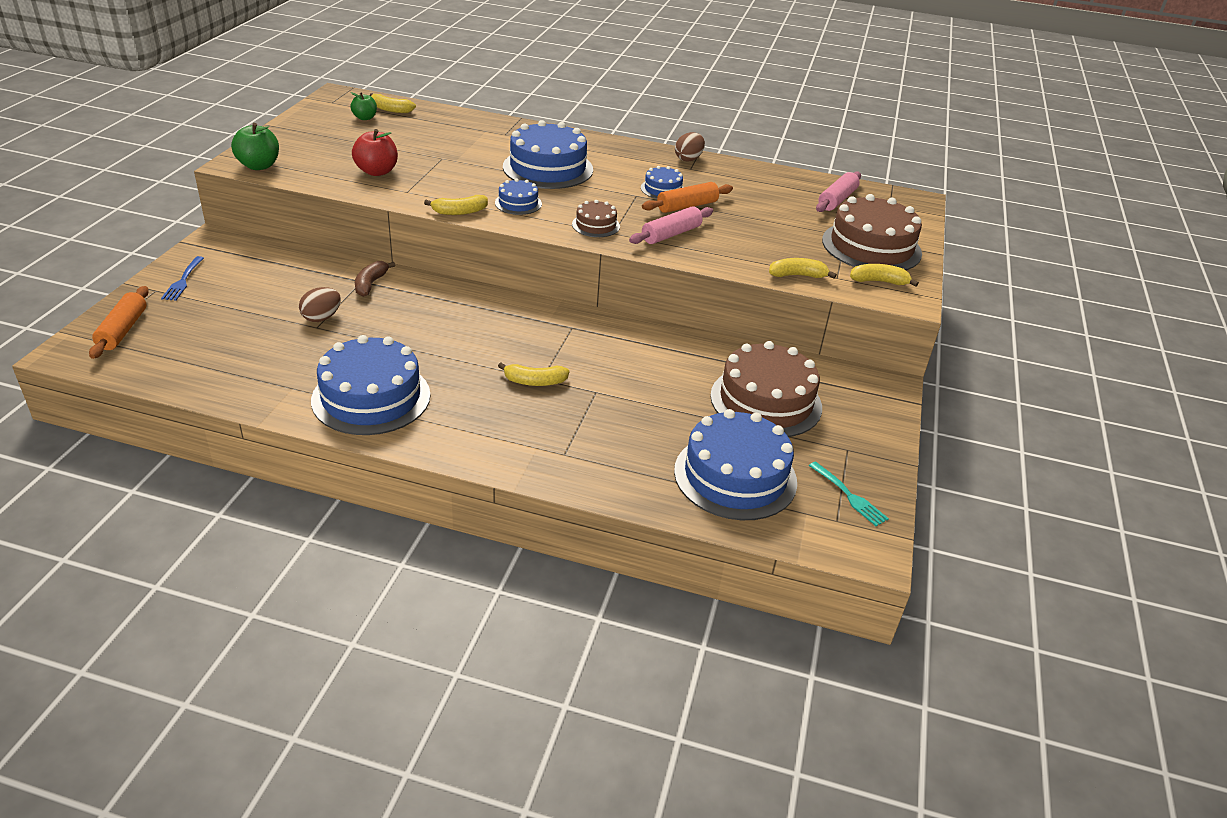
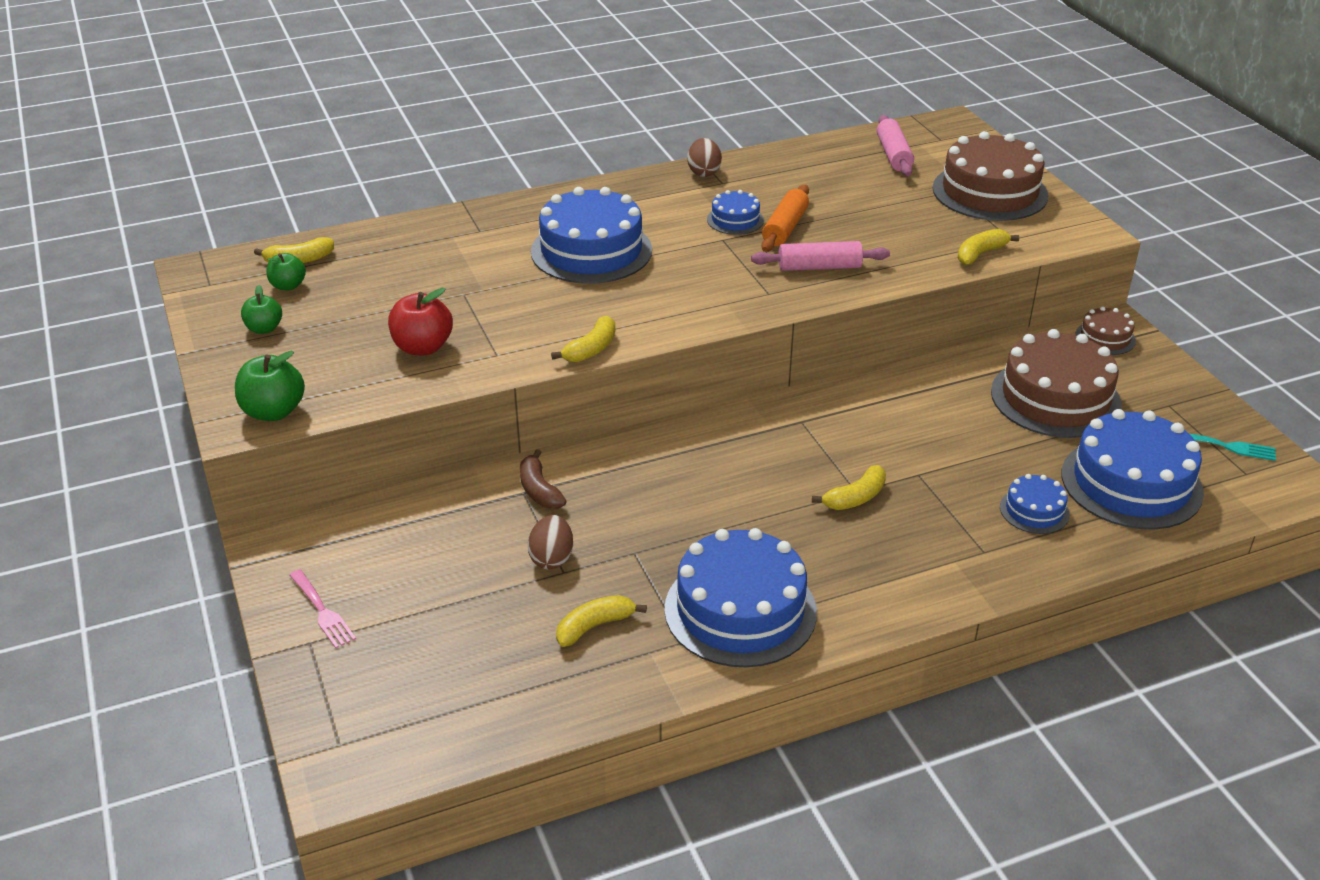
camera: 35 degrees left, 0 degrees up
orange rolling pin [89,286,149,359] -> none
blue fork [161,256,204,301] -> pink fork [290,569,356,648]
blue cake [495,178,542,215] -> blue cake moved to [1000,474,1070,534]
brown cake [572,200,620,237] -> brown cake moved to [1075,306,1136,355]
pink rolling pin [629,206,713,244] -> pink rolling pin turned 75 degrees clockwise [751,241,890,271]
yellow banana [850,264,919,287] -> yellow banana moved to [556,595,647,647]
none -> green apple [241,285,282,334]

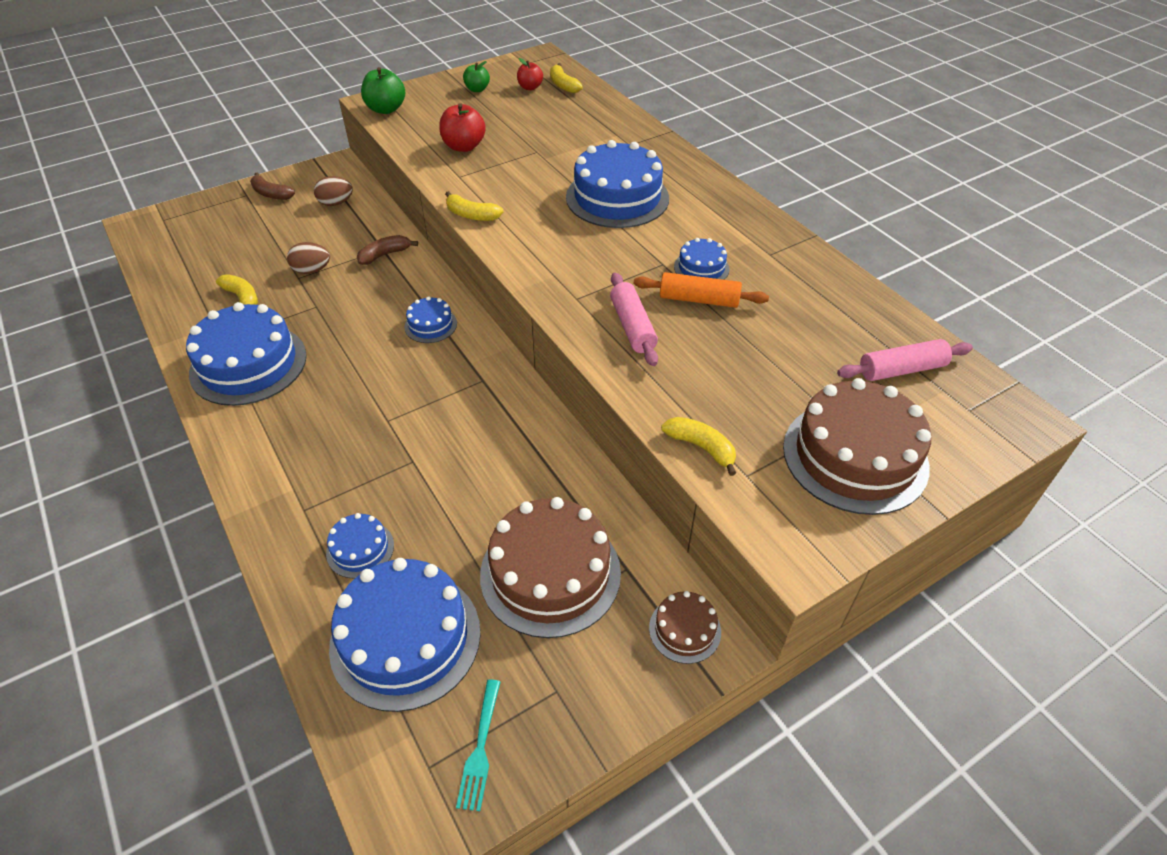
camera: 80 degrees right, 10 degrees up
green apple [267,253,306,290] -> red apple [517,58,543,90]
pink fork [290,569,356,648] -> brown banana [250,172,295,200]
brown egg [687,138,722,177] -> brown egg moved to [314,176,353,206]
yellow banana [812,465,886,510] -> none
none -> blue cake [404,296,457,343]

